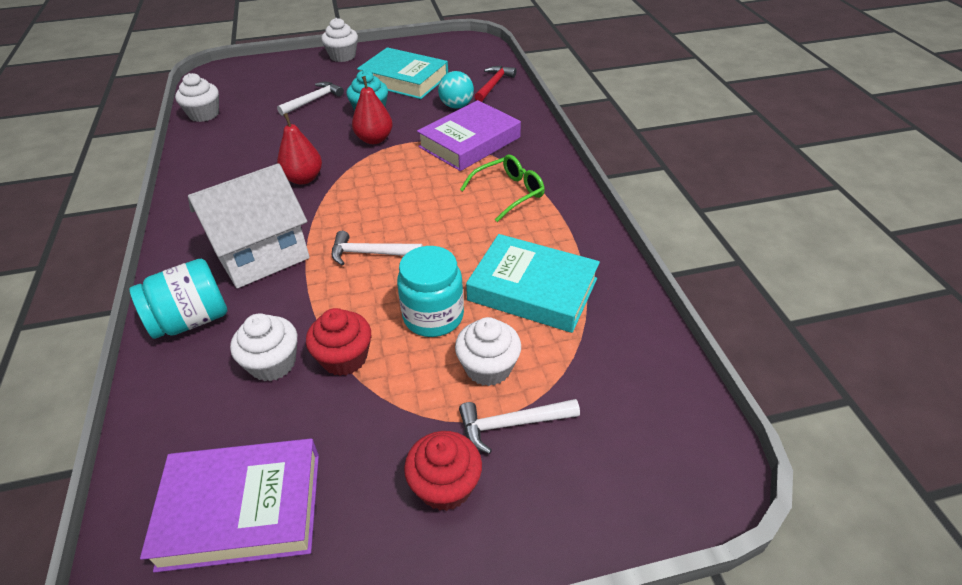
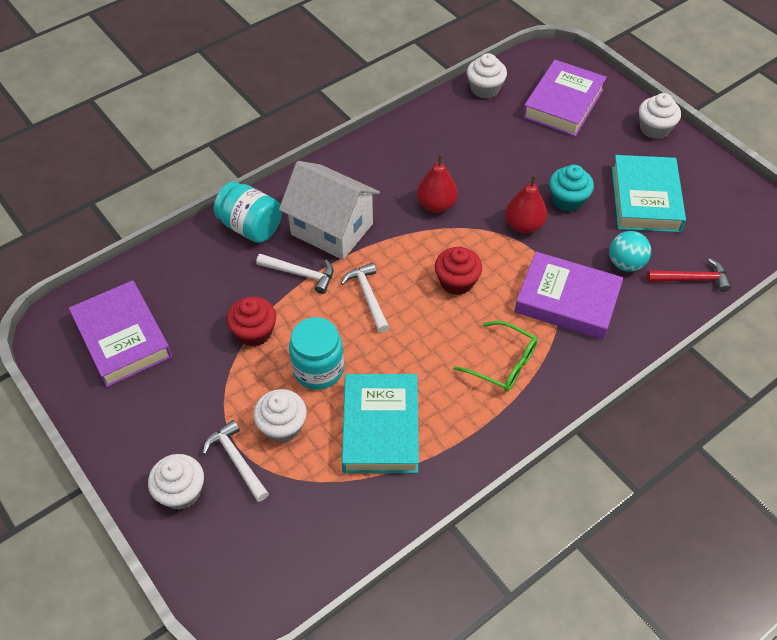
camera: 65 degrees right, 10 degrees up
white cupcake [230,313,297,381] -> white cupcake moved to [148,454,204,510]
white hammer [277,82,344,116] -> white hammer moved to [256,254,333,294]
red cupcake [404,431,482,511] -> red cupcake moved to [435,247,482,295]
none -> purple book [522,60,607,137]

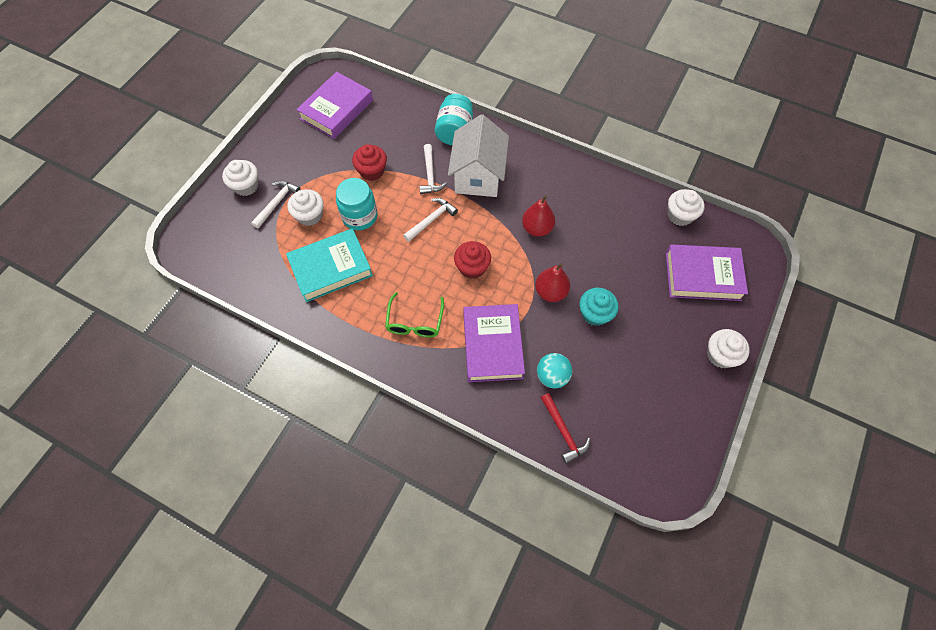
camera: 65 degrees right, 10 degrees up
turquoise book [612,155,686,232] -> none

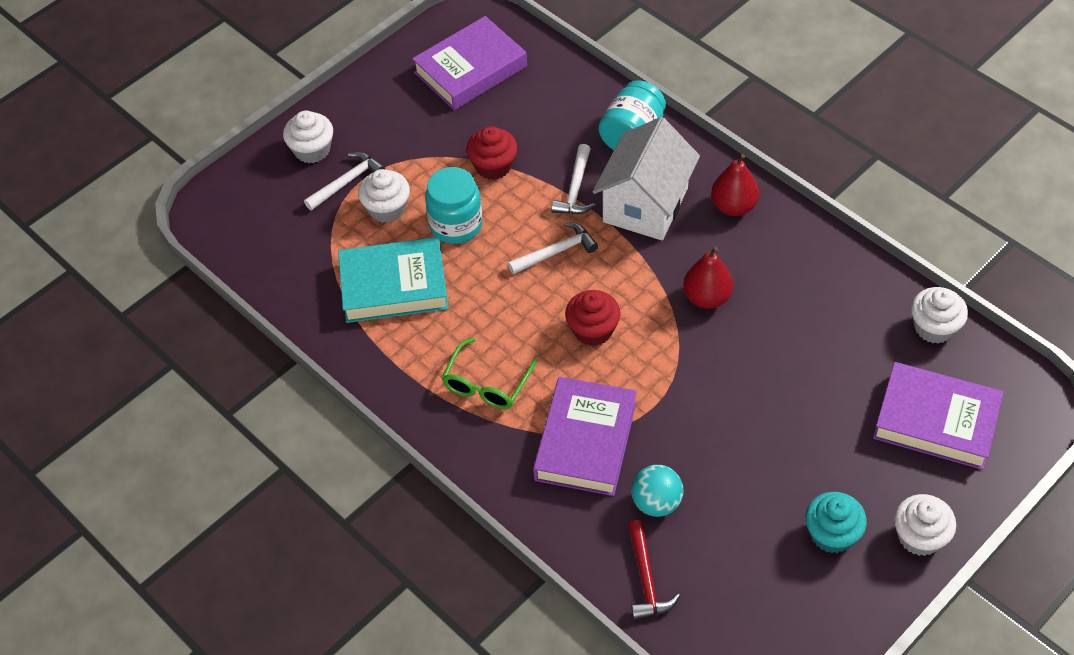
camera: 20 degrees right, 10 degrees down
red pear [535,263,570,302] -> red pear moved to [711,154,759,216]
turquoise cupcake [580,288,619,326] -> turquoise cupcake moved to [805,492,867,553]

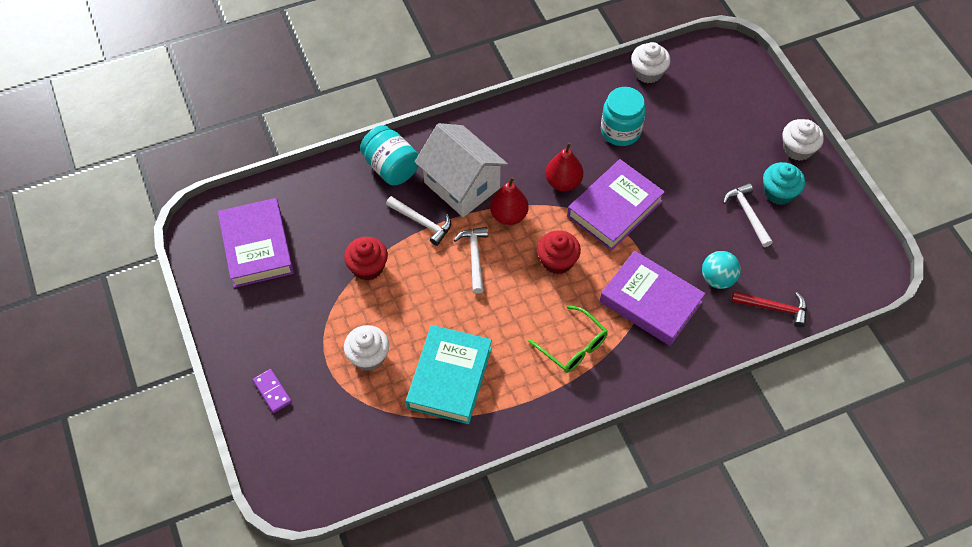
camera: 70 degrees left, 5 degrees up
white cupcake [283,110,333,163] -> purple domino [253,369,292,413]
white hammer [304,152,385,211] -> white hammer moved to [723,183,773,247]
turquoise jar [425,167,482,244] -> turquoise jar moved to [601,87,646,146]
red pear [711,154,759,216] -> red pear moved to [490,177,528,225]
purple book [873,362,1004,470] -> purple book moved to [567,159,665,251]

